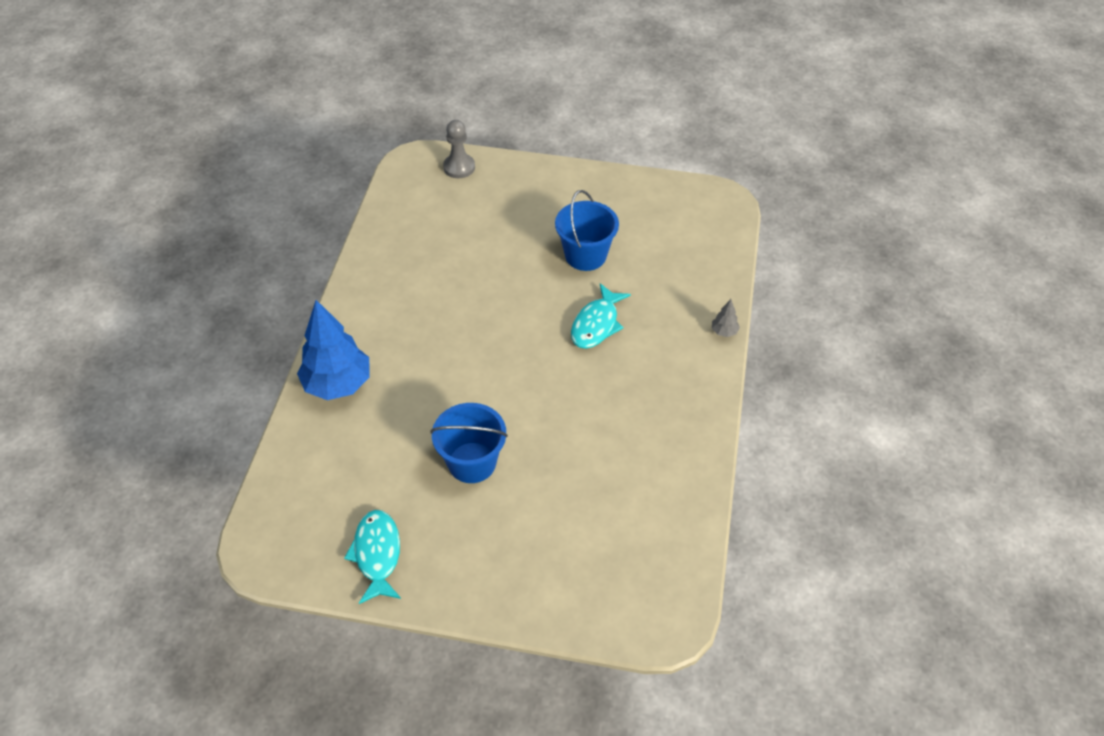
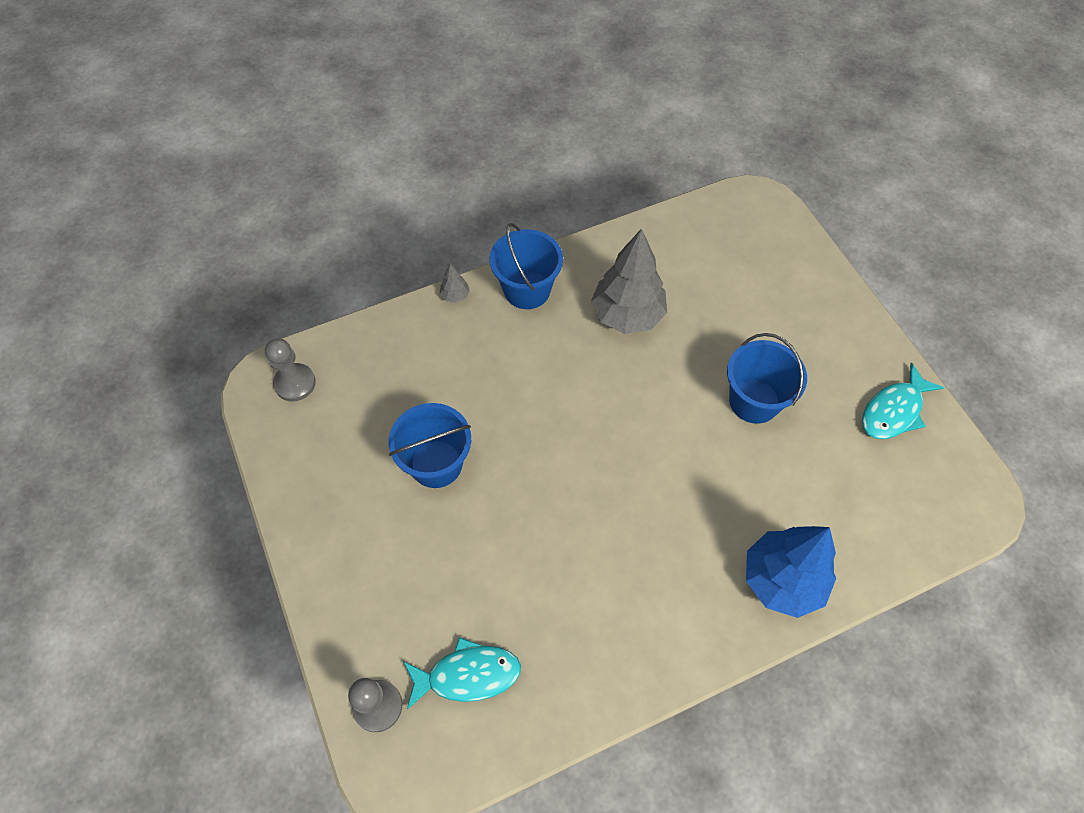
camera: 125 degrees left, 10 degrees up
turquoise fish [571,283,631,349] -> turquoise fish moved to [403,637,521,710]
none -> grey pawn [265,338,316,402]
none -> blue bucket [490,223,563,309]
none -> grey tree [591,228,667,334]

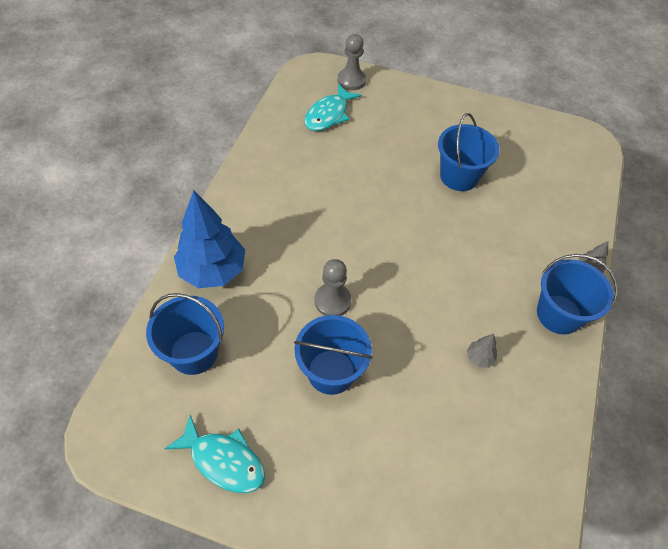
camera: 130 degrees right, 5 degrees down
grey pawn [265,338,316,402] -> grey pawn moved to [315,259,352,316]
grey tree [591,228,667,334] -> grey tree [467,334,497,368], size x0.41
turquoise fish [862,363,944,439] -> turquoise fish turned 120 degrees clockwise [164,415,265,493]
none -> blue bucket [146,293,224,375]

